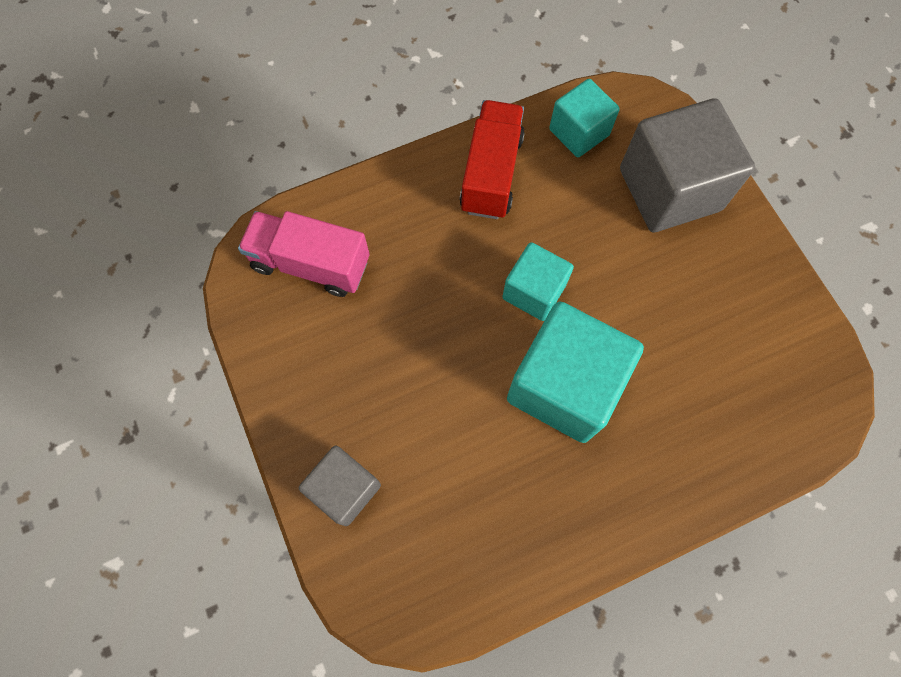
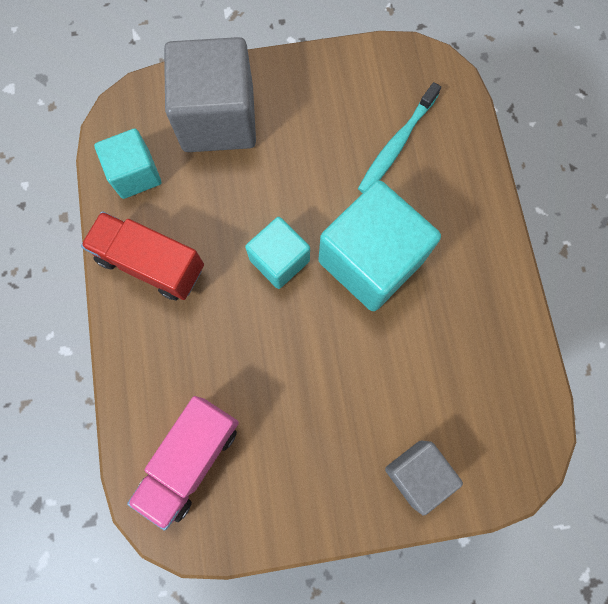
camera: 75 degrees left, 5 degrees up
none -> turquoise toothbrush [358,82,441,193]

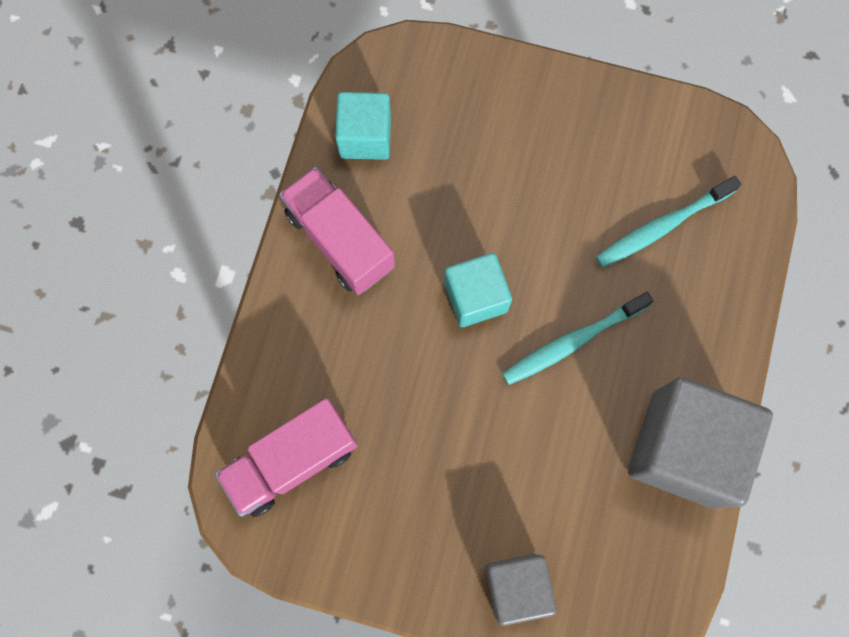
camera: 25 degrees right, 0 degrees up
red truck [81,211,204,301] -> pink truck [279,167,395,295]
grey cube [164,37,256,152] -> grey cube moved to [628,377,773,508]
turquoise cube [318,180,441,311] -> turquoise toothbrush [502,292,653,385]

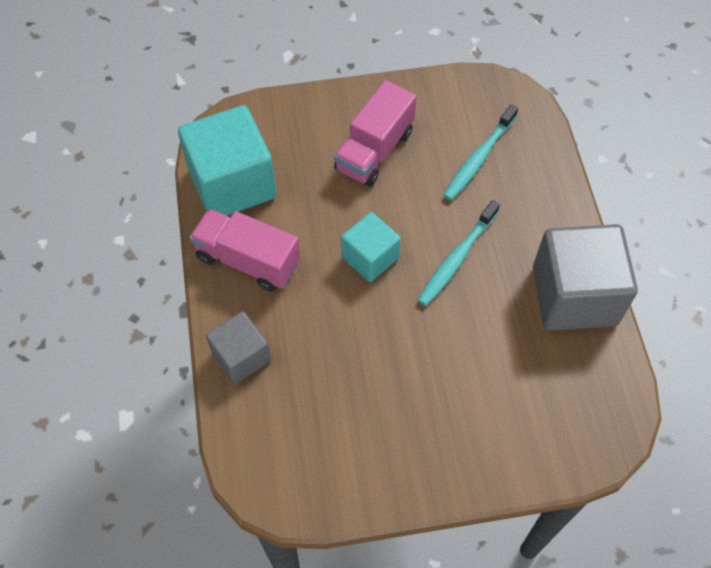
camera: 25 degrees left, 15 degrees down
pink truck [215,398,358,517] -> pink truck moved to [334,80,417,187]
turquoise cube [335,92,391,160] -> turquoise cube [178,105,276,216], size x1.75
grey cube [485,554,557,626] -> grey cube moved to [206,311,271,384]

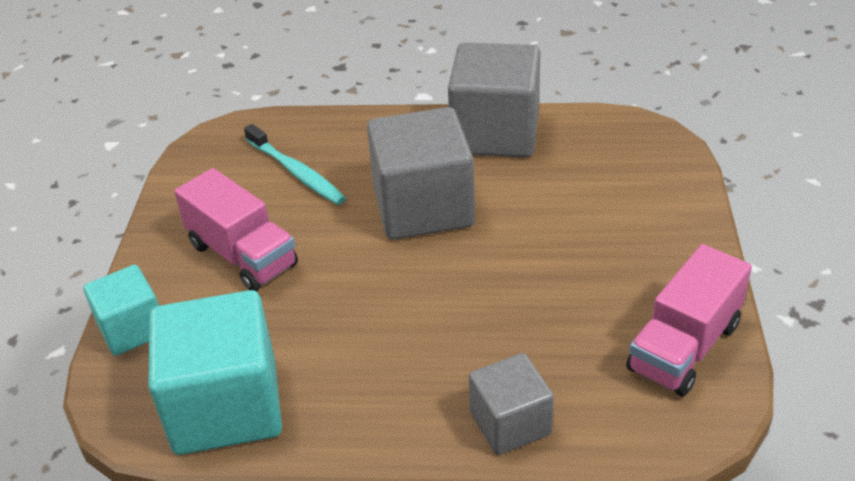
camera: 75 degrees left, 20 degrees down
pink truck [190,209,300,292] -> pink truck moved to [626,244,752,397]
turquoise cube [341,212,401,282] -> turquoise cube moved to [83,265,159,356]
turquoise toothbrush [417,200,500,306] -> grey cube [367,107,475,240]

